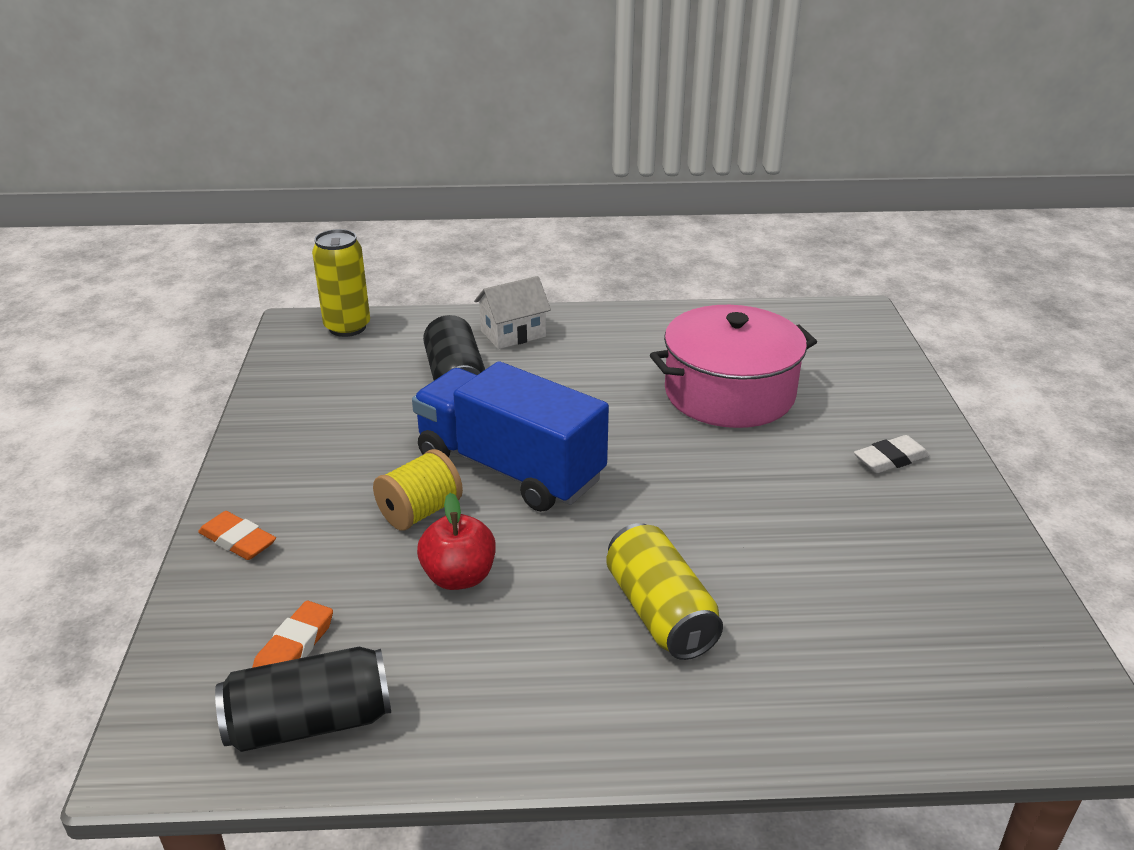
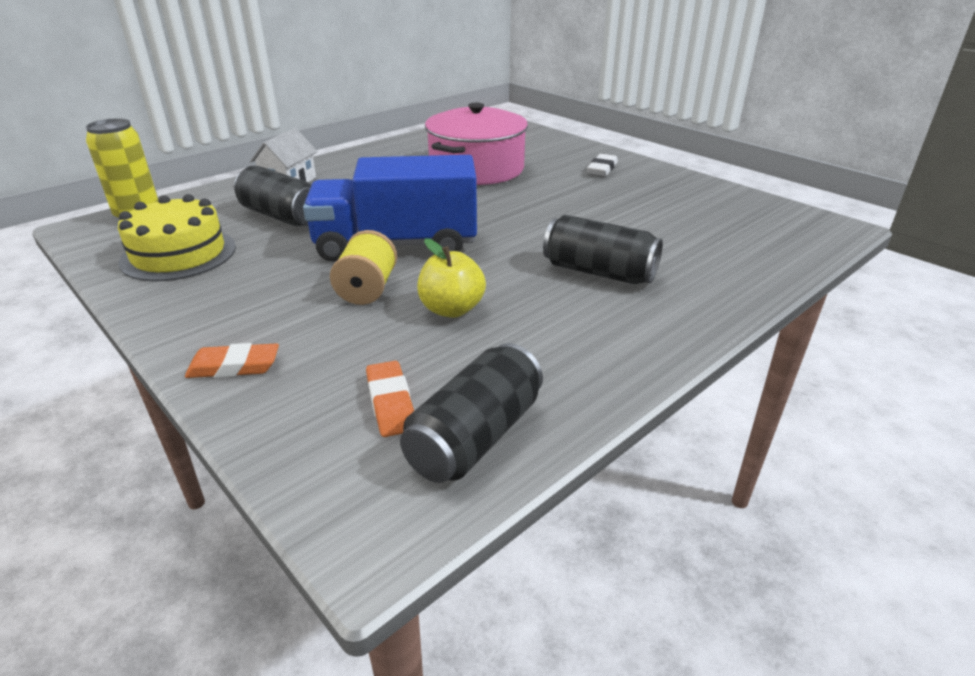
camera: 40 degrees left, 0 degrees up
red apple [417,493,496,590] -> yellow apple [417,238,486,318]
yellow can [606,523,723,660] -> black can [543,215,663,284]
none -> yellow cake [118,194,236,281]

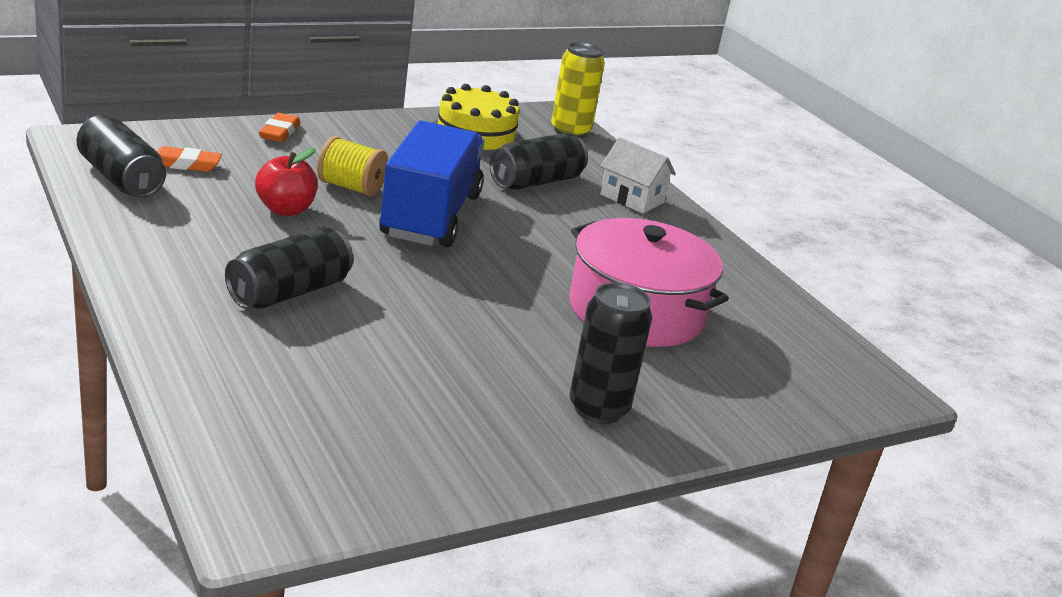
camera: 100 degrees right, 5 degrees down
yellow apple [417,238,486,318] -> red apple [255,148,318,216]
white eraser [587,154,618,176] -> black can [569,282,652,424]

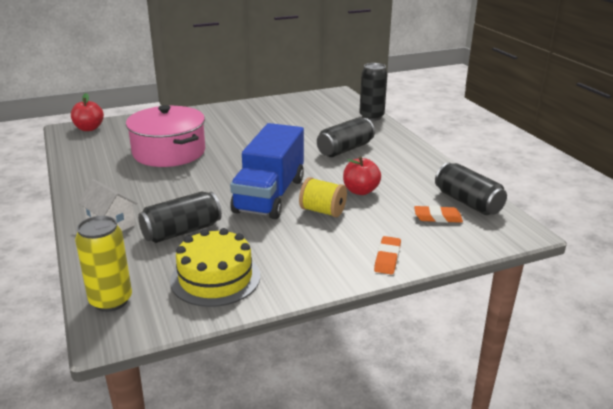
camera: 170 degrees left, 0 degrees up
black can [569,282,652,424] -> black can moved to [359,63,388,121]
none -> red apple [71,93,104,131]

